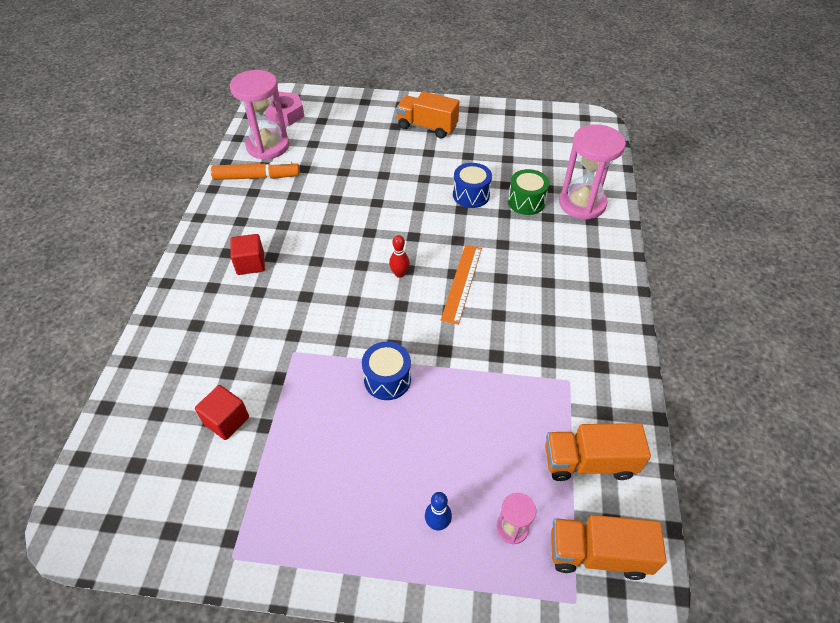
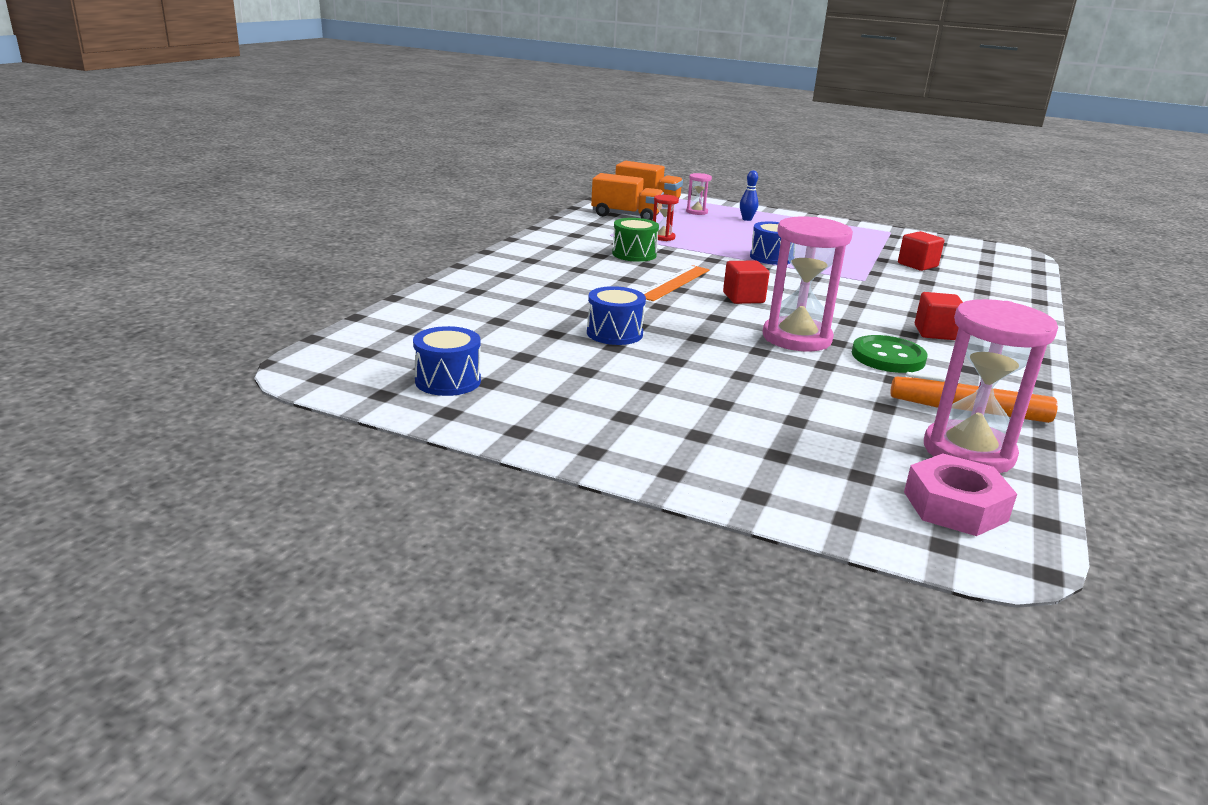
camera: 165 degrees left, 25 degrees down
red bowling pin [389,235,410,278] -> red cube [723,260,770,304]
orange truck [396,92,459,139] -> none
green drum [508,169,549,215] -> green drum moved to [612,218,659,262]
pink hourglass [559,124,626,220] -> pink hourglass moved to [762,216,853,351]
none -> blue drum [413,326,481,396]
none -> red hourglass [653,195,679,241]
none -> green button [852,335,928,373]

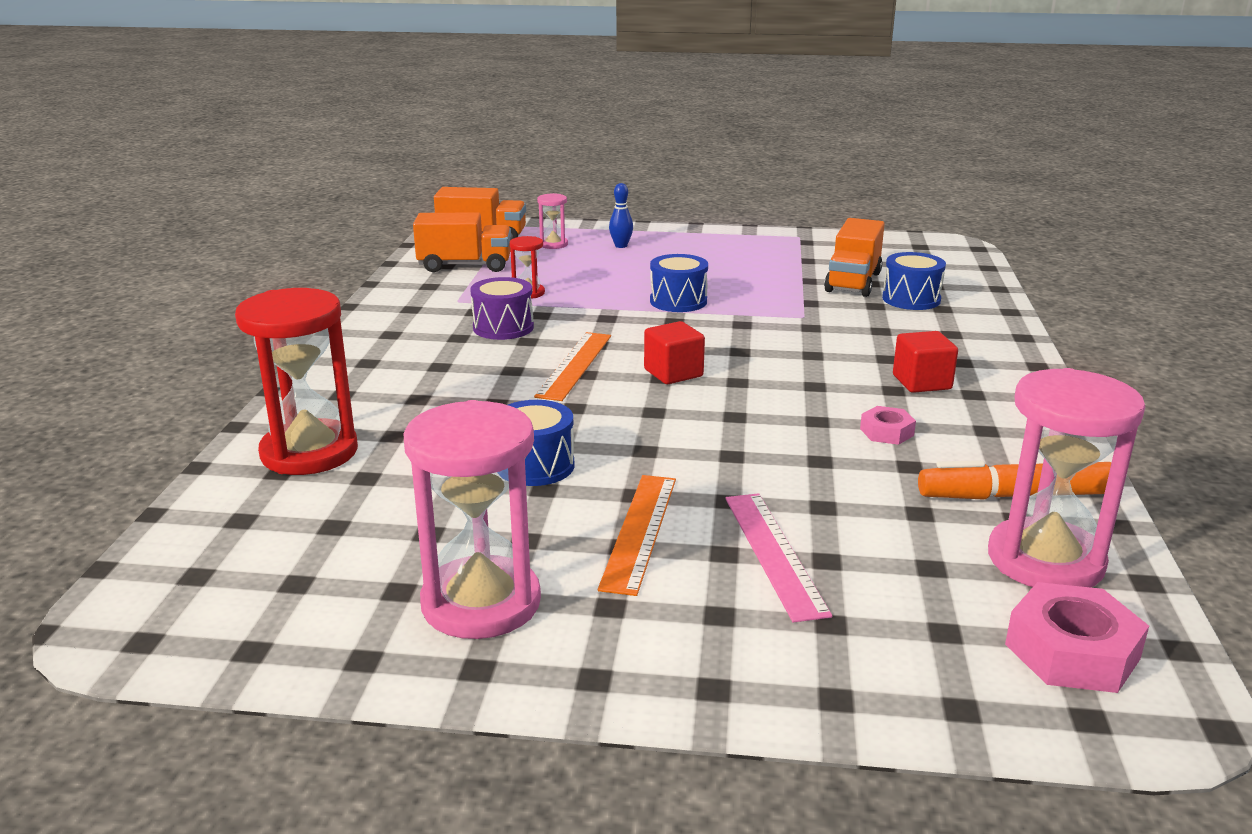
camera: 15 degrees left, 0 degrees up
blue drum [413,326,481,396] -> blue drum moved to [882,252,946,310]
green drum [612,218,659,262] -> purple drum [470,277,534,340]
pink hourglass [762,216,853,351] -> pink hourglass moved to [404,400,541,639]
green button [852,335,928,373] -> pink nut [860,406,916,445]
red cube [898,231,945,271] -> orange truck [824,218,885,297]
none -> red hourglass [235,288,358,475]
none -> orange ruler [598,475,676,596]
none -> pink ruler [725,493,832,623]

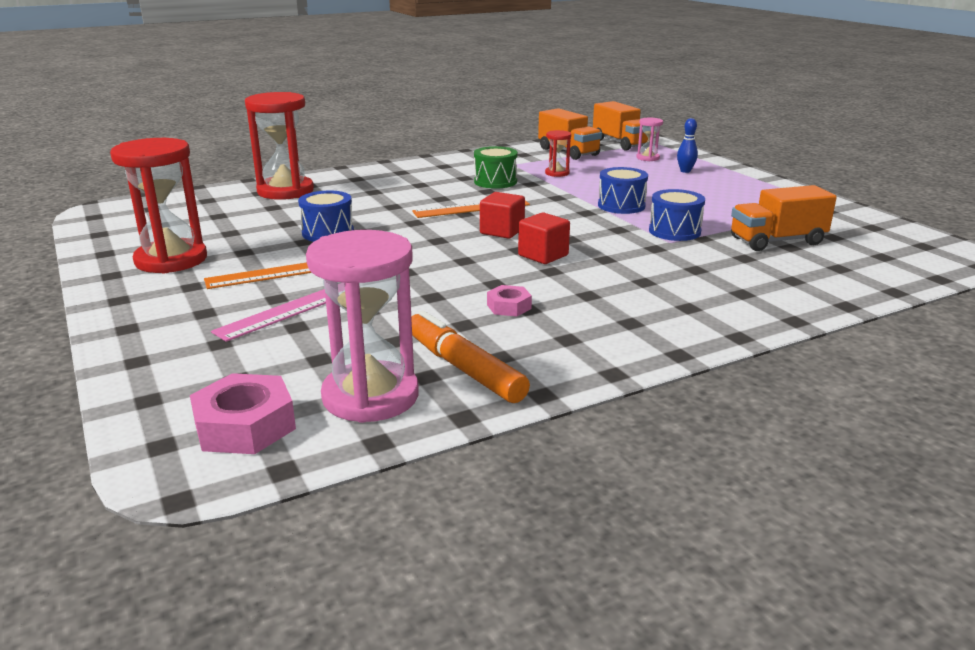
camera: 55 degrees right, 0 degrees up
pink hourglass [404,400,541,639] -> red hourglass [110,138,207,273]
purple drum [470,277,534,340] -> green drum [474,146,518,189]
blue drum [882,252,946,310] -> blue drum moved to [649,189,705,241]
red cube [893,331,958,393] -> red cube moved to [518,213,570,264]

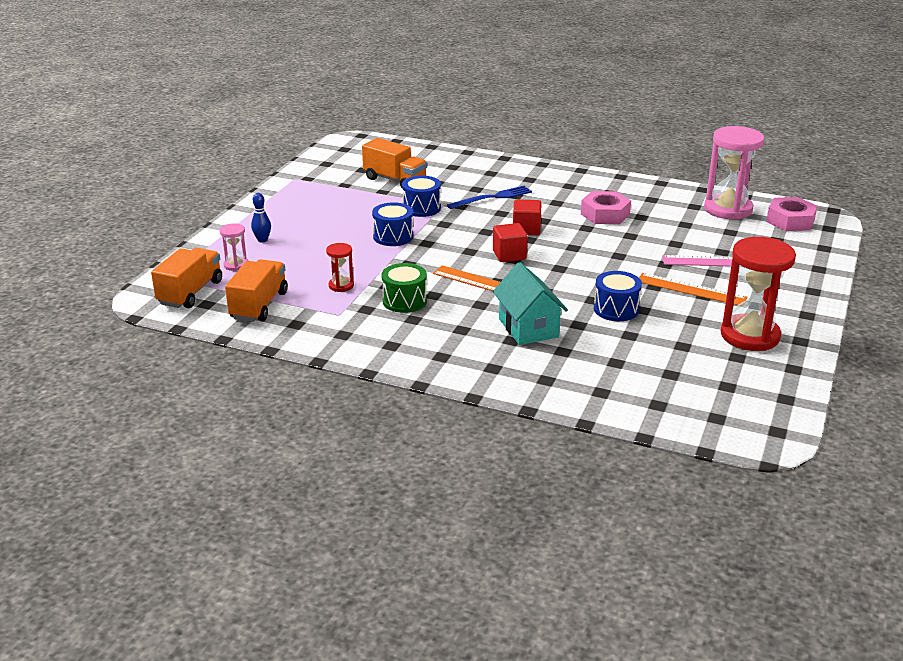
camera: 130 degrees left, 5 degrees up
red hourglass [245,92,314,200] -> none
orange marker [411,310,530,403] -> none
pink nut [487,285,532,316] -> pink nut [581,191,631,224], size x1.77
none -> blue fork [447,186,532,209]
none -> turquoise house [493,262,568,345]

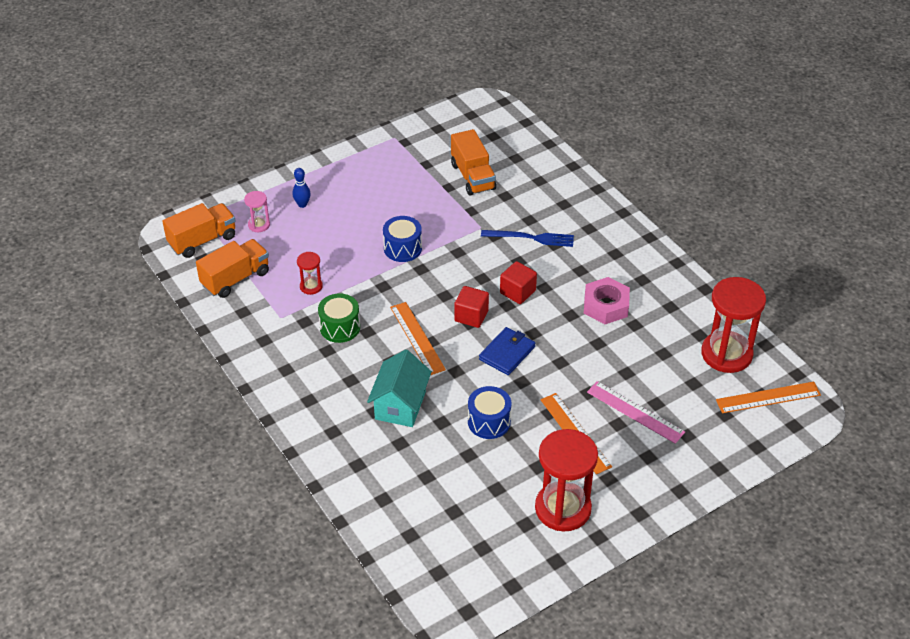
camera: 35 degrees right, 15 degrees up
blue drum [402,176,441,217] -> none
pink hourglass [704,126,764,220] -> red hourglass [701,277,766,373]
pink nut [766,197,817,231] -> orange ruler [716,382,821,413]
none -> blue wallet [479,327,535,375]

